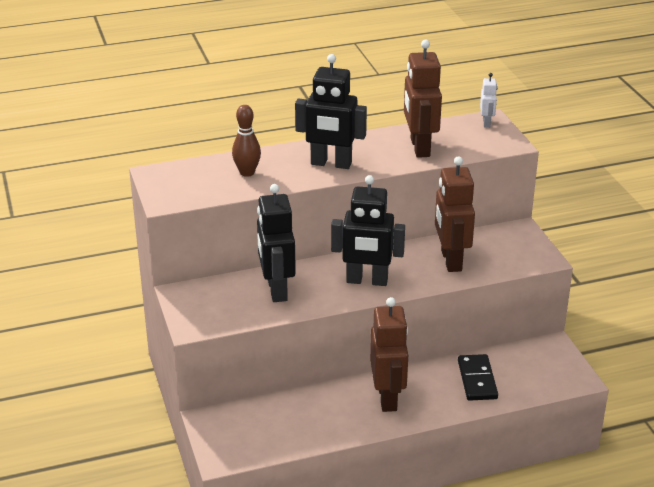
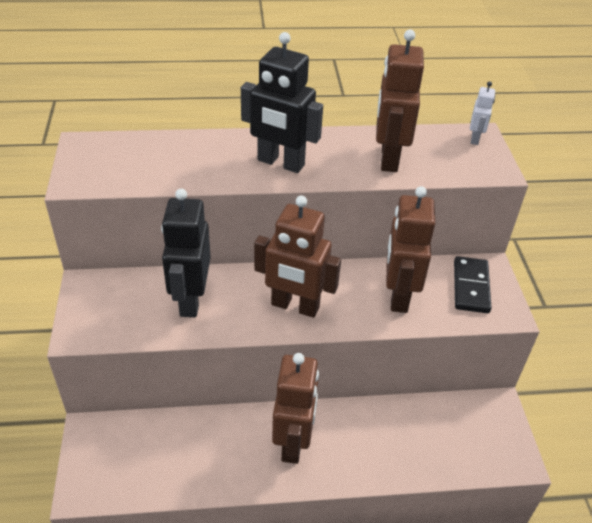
camera: 10 degrees right, 10 degrees up
brown bowling pin [232,105,261,177] -> none
black robot [331,175,405,286] -> brown robot [254,195,341,318]
black domino [458,354,498,401] -> black domino moved to [454,256,492,313]

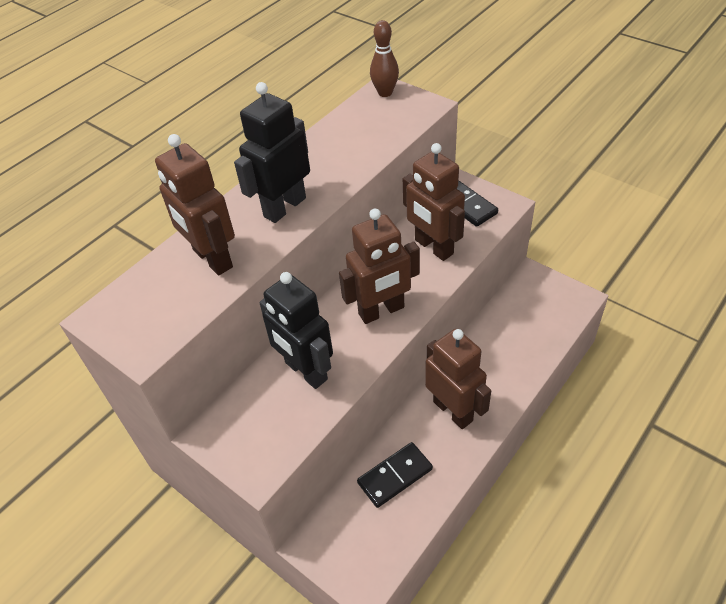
camera: 40 degrees left, 5 degrees up
black robot [241,32,323,173] -> black robot turned 150 degrees clockwise [234,82,310,223]
brown robot [376,29,424,172] -> brown robot moved to [155,134,235,275]
white robot [470,81,495,145] -> brown bowling pin [370,20,399,97]
none -> black domino [357,442,433,508]

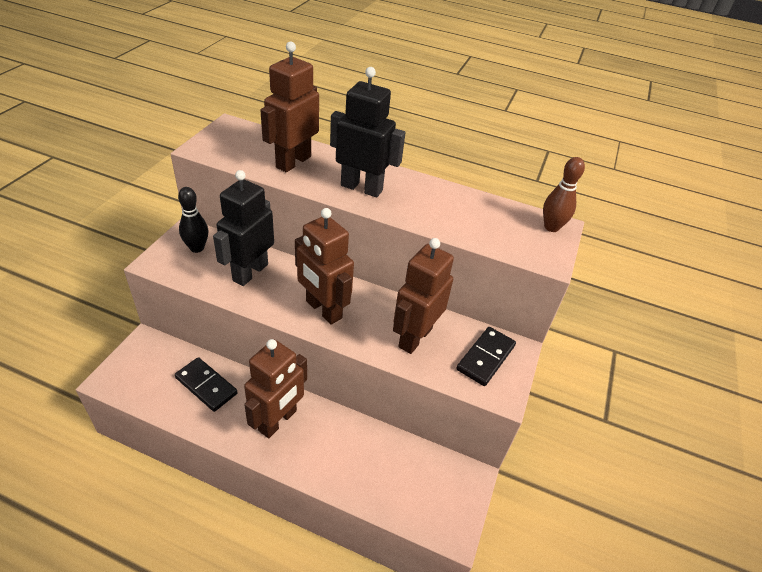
camera: 65 degrees right, 5 degrees down
none -> black bowling pin [178,187,208,253]

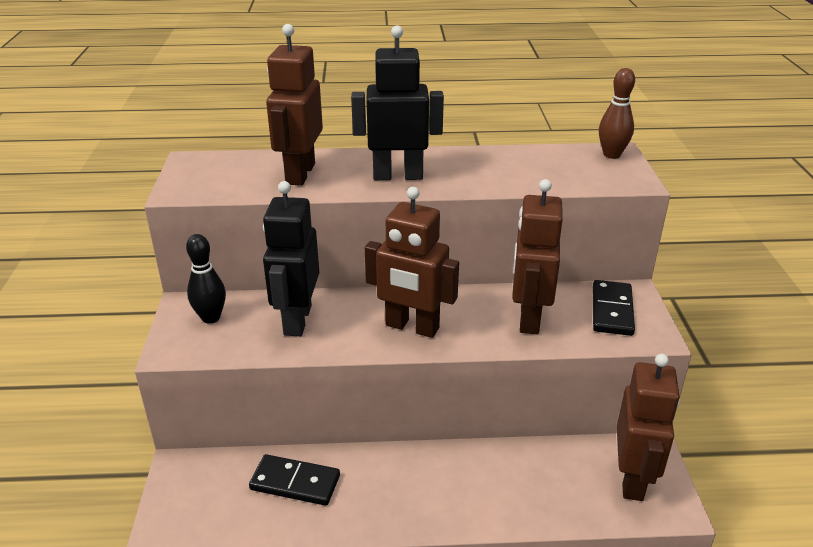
camera: 20 degrees left, 10 degrees down
brown robot [244,339,307,438] -> brown robot moved to [617,354,680,501]

